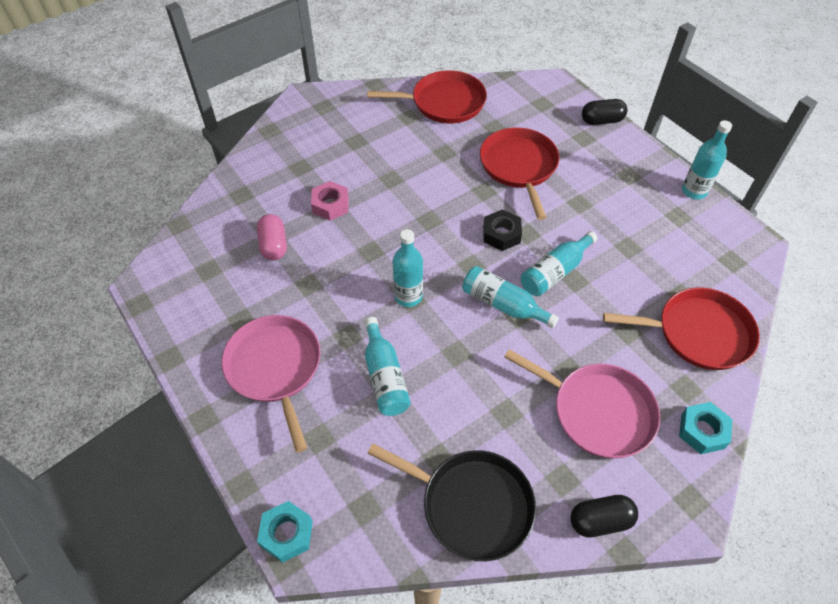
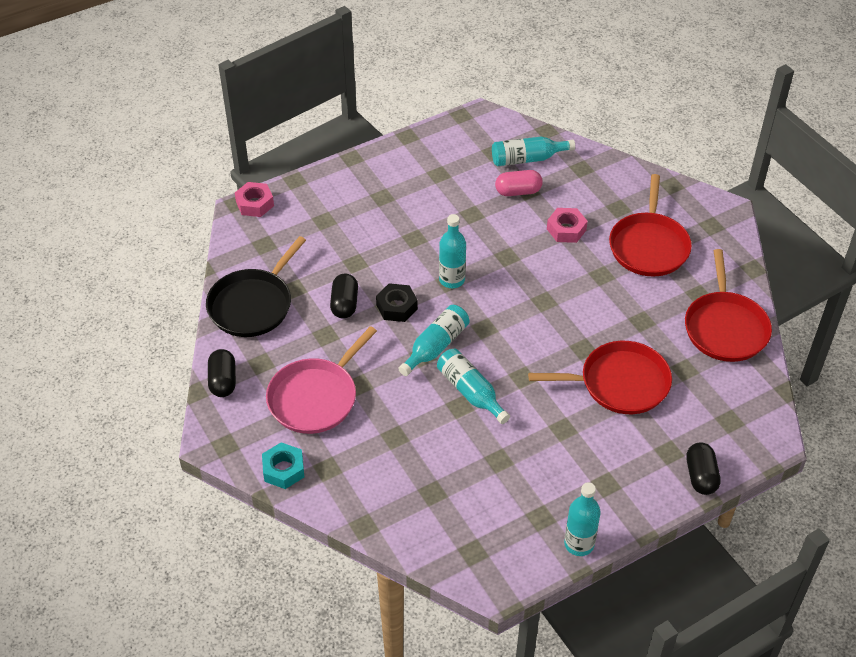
camera: 95 degrees right, 5 degrees down
pink pan [222,315,320,453] -> none
turquoise nut [257,501,313,563] -> pink nut [235,182,274,217]
turquoise bottle [364,317,411,416] -> turquoise bottle moved to [492,137,575,166]
black nut [483,209,522,251] -> black nut moved to [376,283,418,322]
red pan [603,287,760,370] -> red pan moved to [609,174,692,277]
none -> black capsule [330,273,358,319]

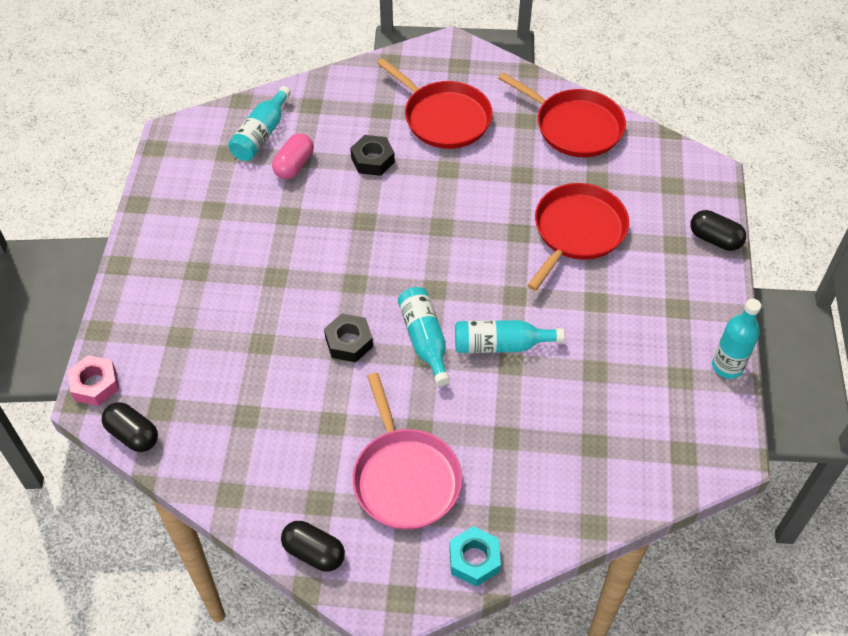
camera: 55 degrees left, 5 degrees up
black pan [206,236,306,337] -> none
black capsule [330,273,358,319] -> black capsule moved to [102,402,158,452]
turquoise bottle [439,214,466,288] -> none
pink nut [547,208,588,243] -> black nut [351,135,395,176]

